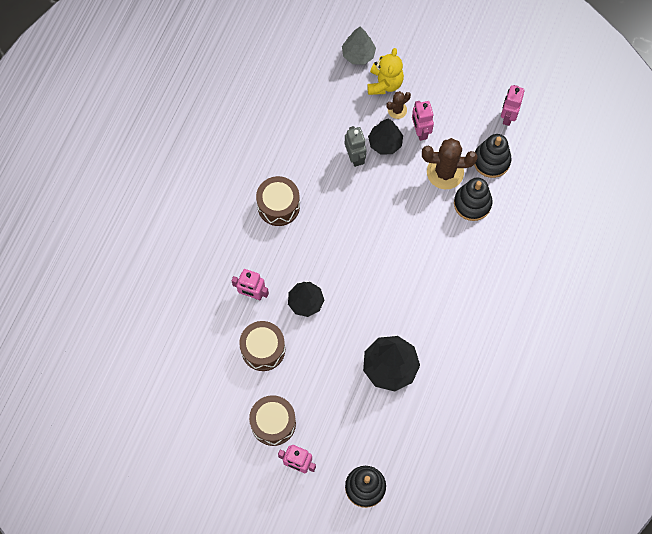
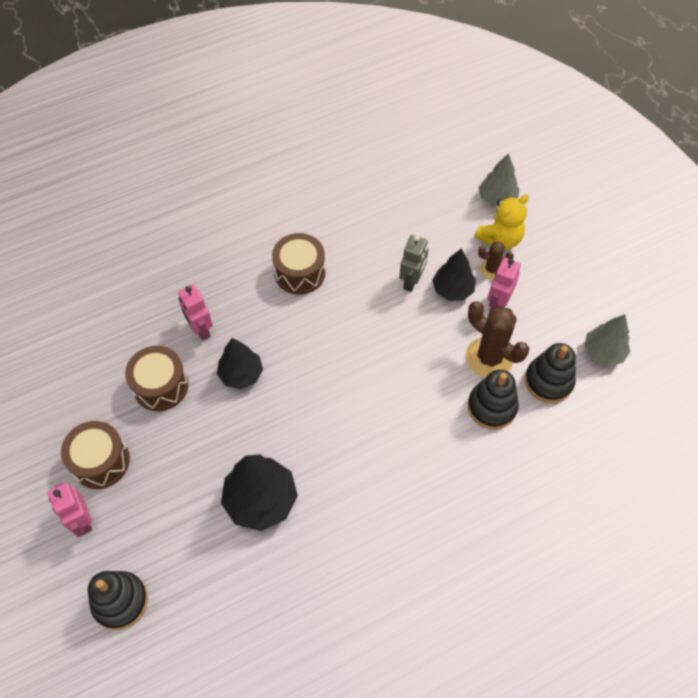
camera: 40 degrees right, 10 degrees down
pink robot [501,85,525,126] -> grey tree [584,314,630,366]

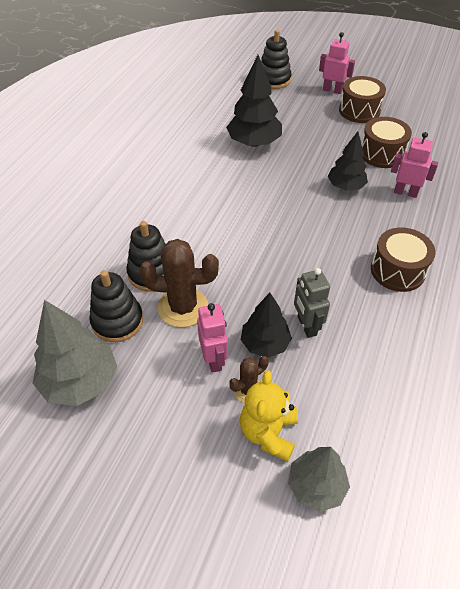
camera: 140 degrees right, 10 degrees down
grey tree [584,314,630,366] -> grey tree [33,300,117,406], size x1.52

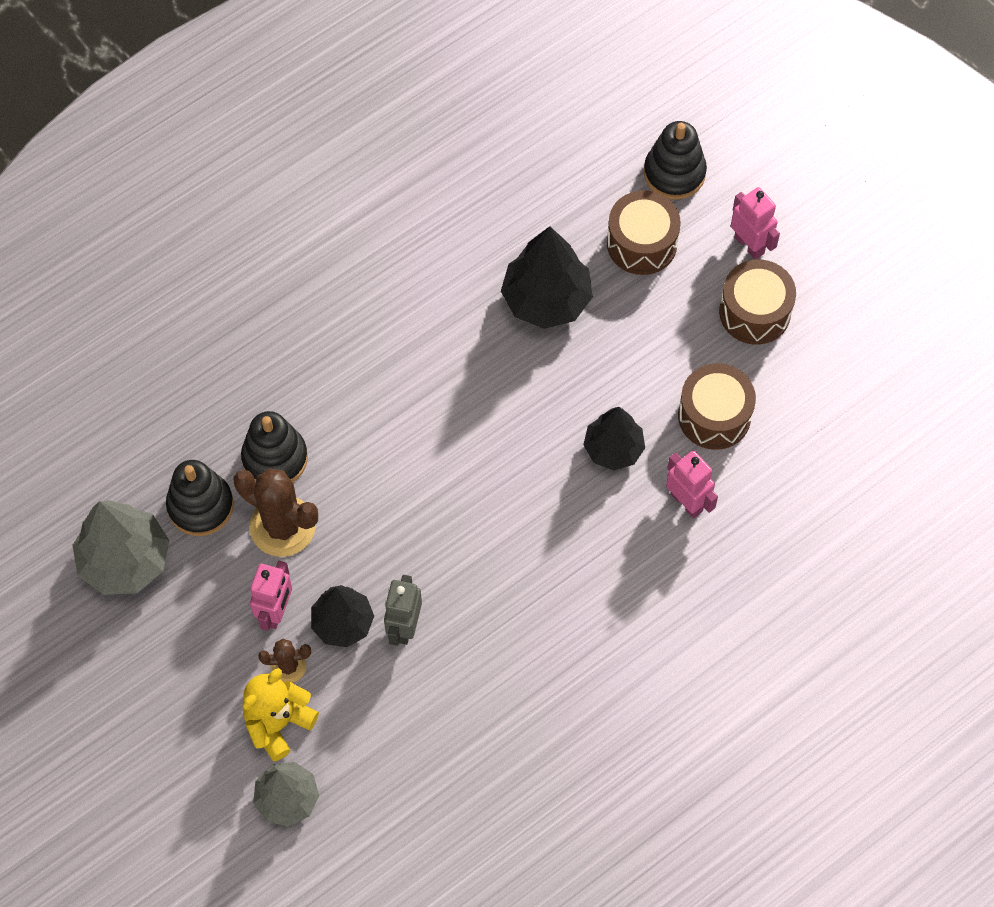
camera: 30 degrees right, 15 degrees up
brown drum [371,227,436,292] -> brown drum moved to [607,190,681,275]

